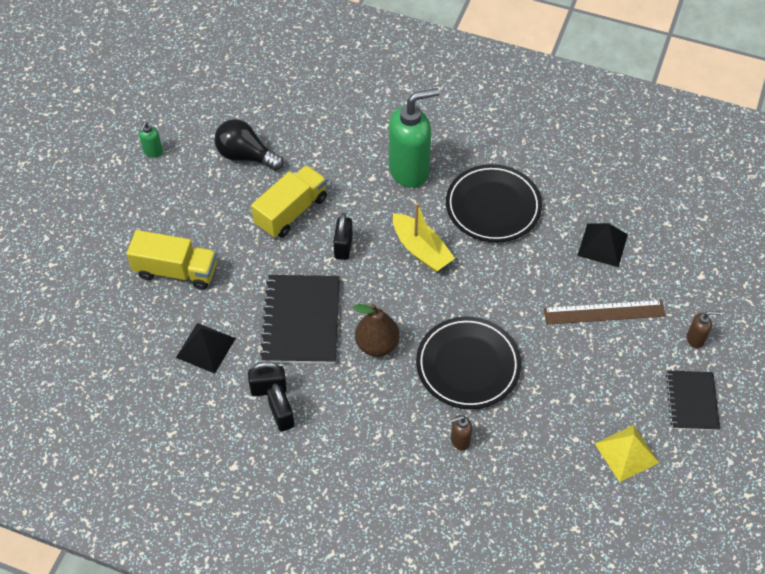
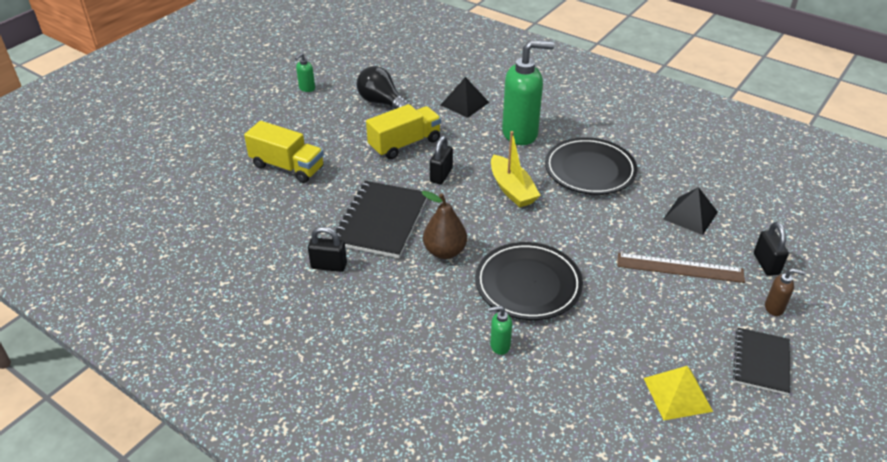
camera: 15 degrees right, 15 degrees down
black pyramid [176,323,236,374] -> black pyramid moved to [441,77,489,118]
black padlock [267,384,294,432] -> black padlock moved to [754,222,789,276]
brown soap dispenser [450,415,472,451] -> green soap dispenser [488,306,512,355]

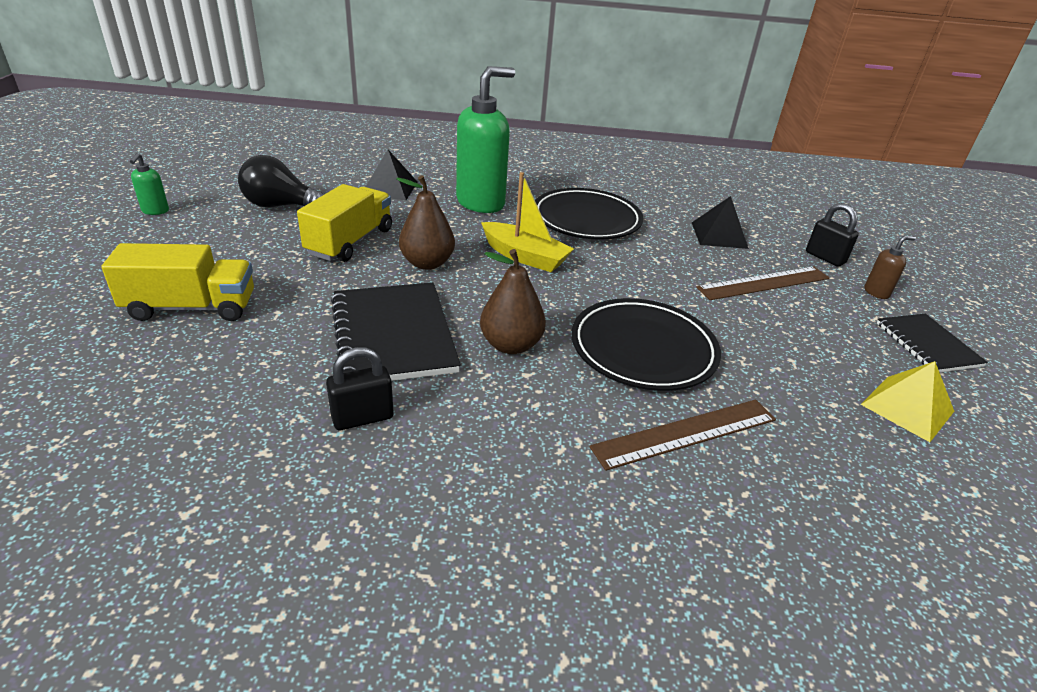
camera: 35 degrees left, 5 degrees down
black padlock [430,136,453,184] -> brown pear [396,175,455,270]
green soap dispenser [488,306,512,355] -> brown ruler [589,400,776,471]

